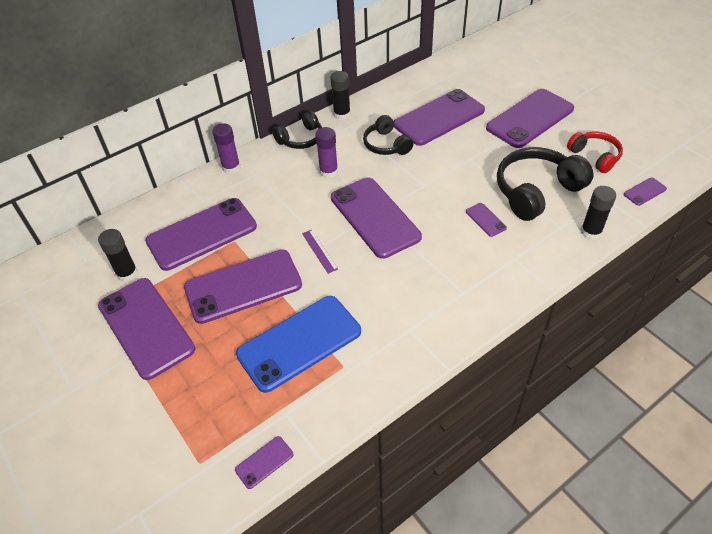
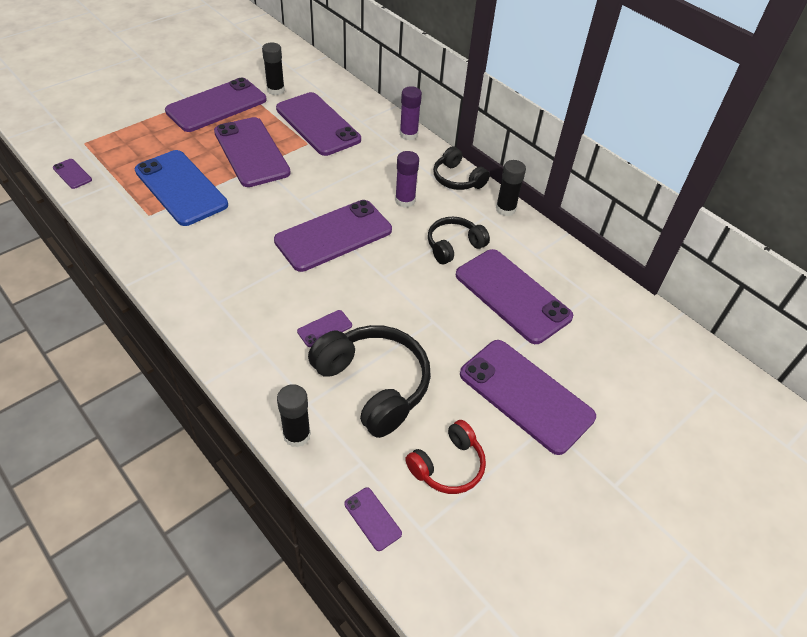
camera: 80 degrees right, 0 degrees up
purple ruler [302,230,338,274] -> none

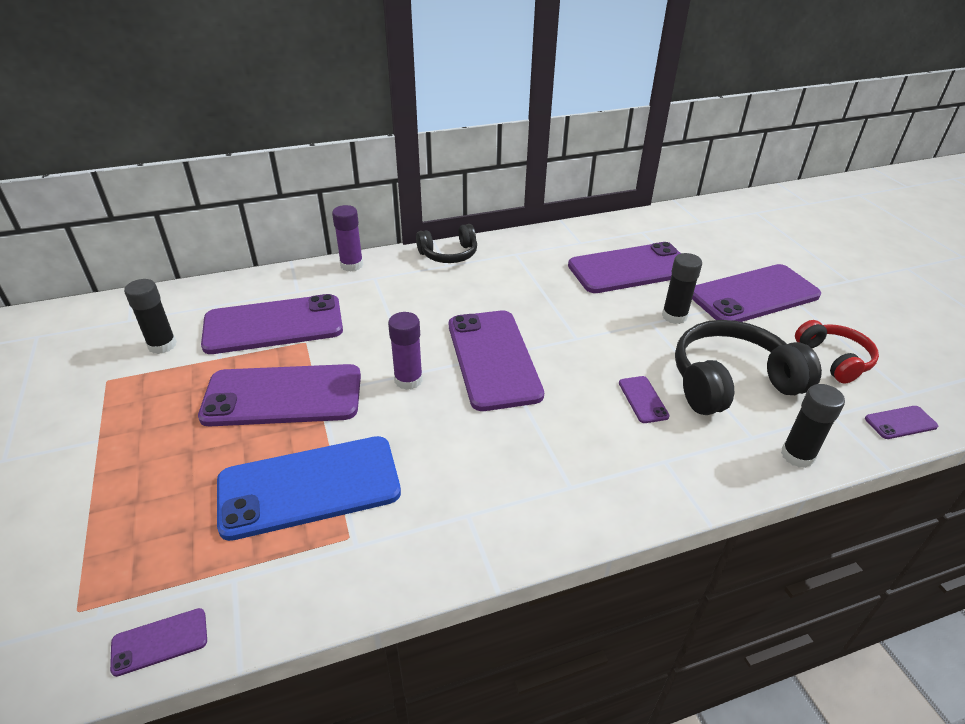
camera: 65 degrees left, 10 degrees down
purple phone [165,78,267,132] -> none
purple glue stick [395,151,419,208] -> purple glue stick moved to [388,312,423,390]
black headphones [428,217,490,264] -> none
black glue stick [496,160,526,216] -> black glue stick moved to [662,253,702,324]

